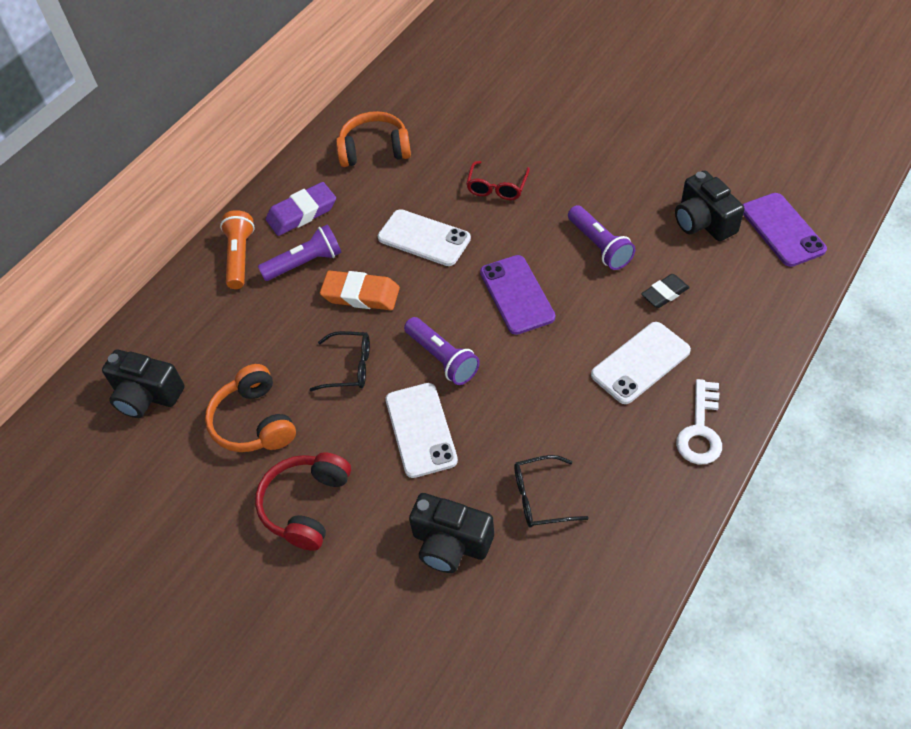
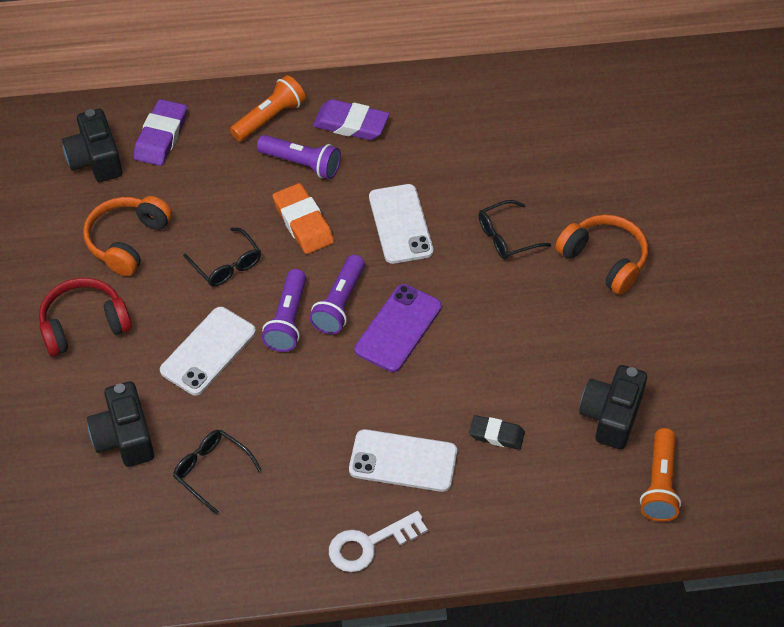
camera: 45 degrees right, 0 degrees up
orange headphones [336,111,411,167] -> orange headphones moved to [555,215,648,295]
red glasses [466,161,530,200] -> black glasses [478,200,551,260]
purple flashlight [568,205,635,270] -> purple flashlight moved to [309,255,365,335]
purple phone [743,193,827,267] -> orange flashlight [640,428,681,522]
none -> purple eraser [133,99,187,166]

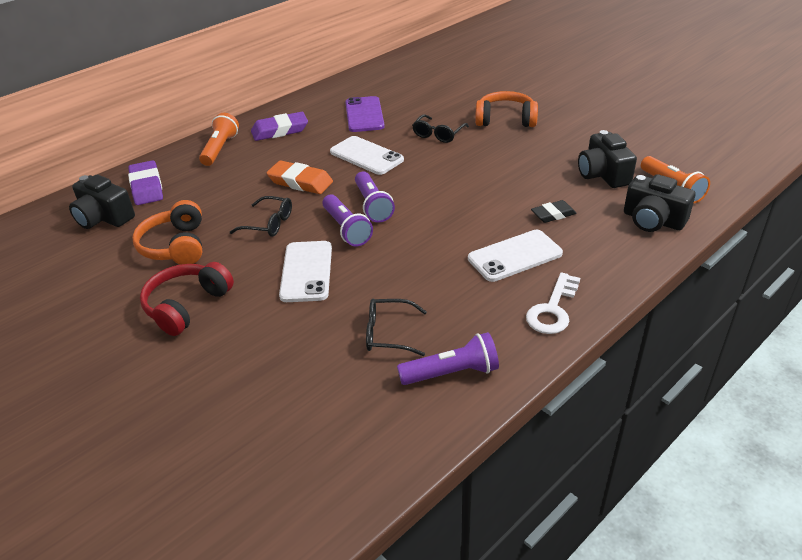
camera: 35 degrees left, 15 degrees down
black camera [87,381,154,467] -> black camera moved to [624,174,695,232]
purple flashlight [257,135,341,179] -> purple flashlight moved to [397,332,499,385]
purple phone [355,284,442,372] -> purple phone moved to [345,96,385,132]

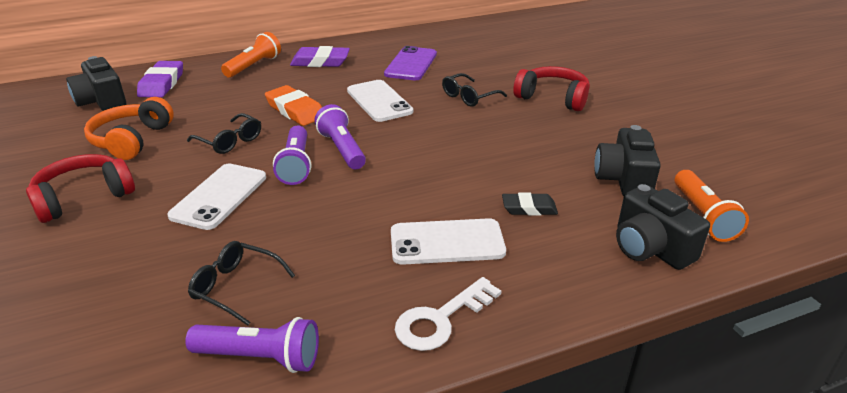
camera: 20 degrees right, 5 degrees down
purple flashlight [355,171,395,223] -> purple flashlight turned 150 degrees clockwise [315,104,366,169]
orange headphones [475,91,538,127] -> red headphones [513,66,590,111]

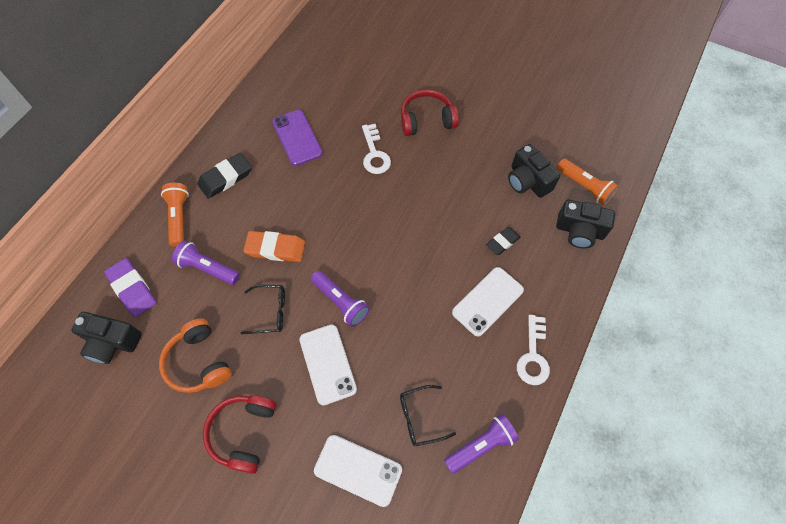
camera: 40 degrees left, 30 degrees up
purple eraser [290,46,350,67] -> black eraser [198,153,252,199]
purple flashlight [315,104,366,169] -> purple flashlight moved to [172,241,240,285]
white phone [347,80,413,122] -> white phone moved to [314,435,402,507]
black glasses [442,73,507,107] -> white key [362,124,391,174]

